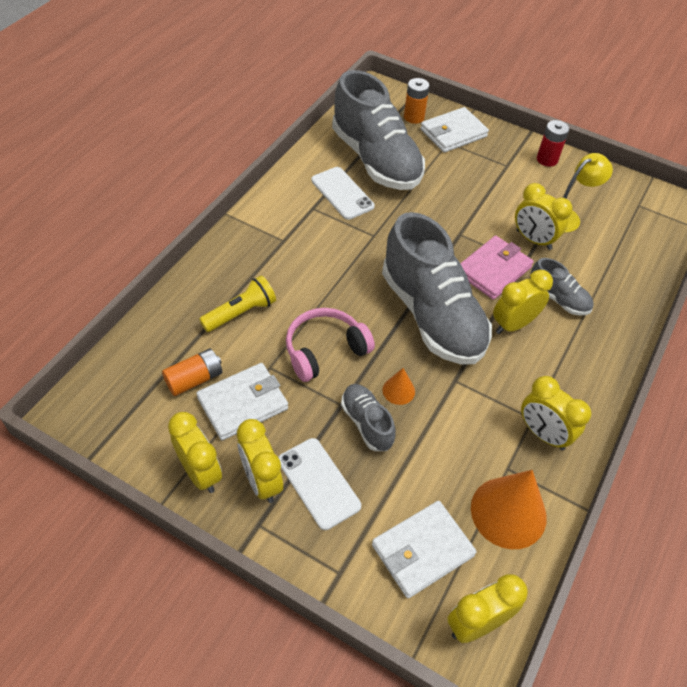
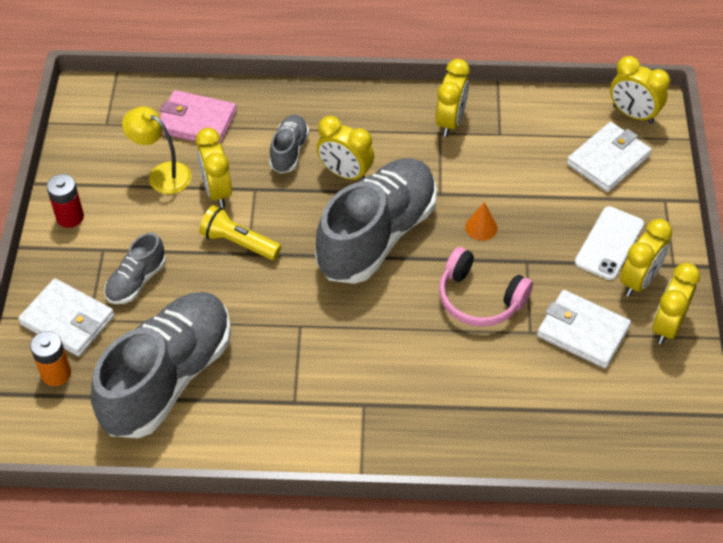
camera: 115 degrees left, 0 degrees up
orange battery [162,349,222,396] -> none
yellow flashlight [199,276,276,332] -> yellow flashlight moved to [199,205,281,260]
white phone [311,167,375,220] -> none
grey shoe [341,384,396,451] -> grey shoe moved to [104,233,166,304]
white wallet [372,501,477,598] -> white wallet turned 75 degrees counterclockwise [567,122,652,192]
pink wallet [460,236,534,300] -> pink wallet moved to [160,90,237,144]
orange cone [471,470,547,549] -> none
yellow clock [515,183,573,250] -> yellow clock turned 150 degrees clockwise [196,128,232,208]

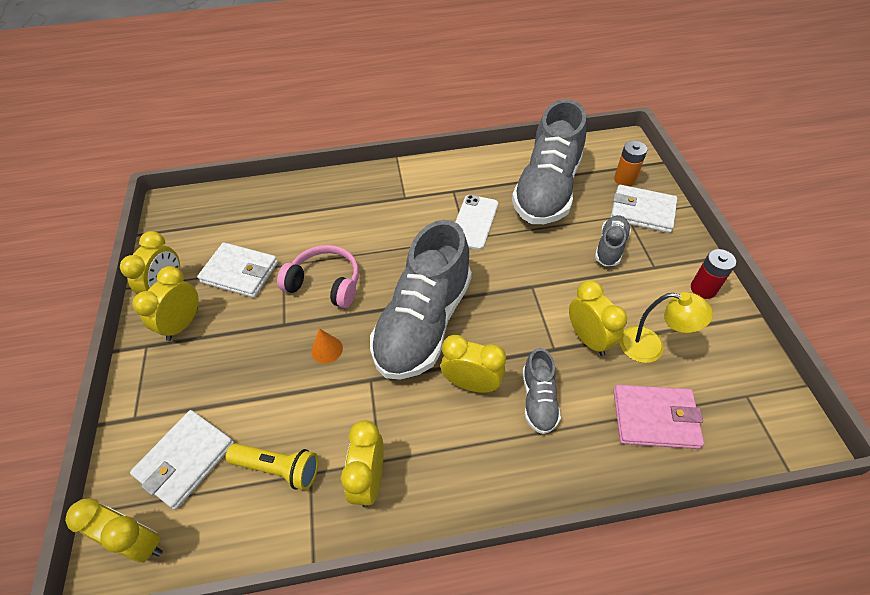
camera: 170 degrees right, 0 degrees up
yellow flashlight [199,205,281,260] -> yellow flashlight moved to [226,443,319,490]
white phone [575,206,644,280] -> white phone moved to [455,195,498,250]

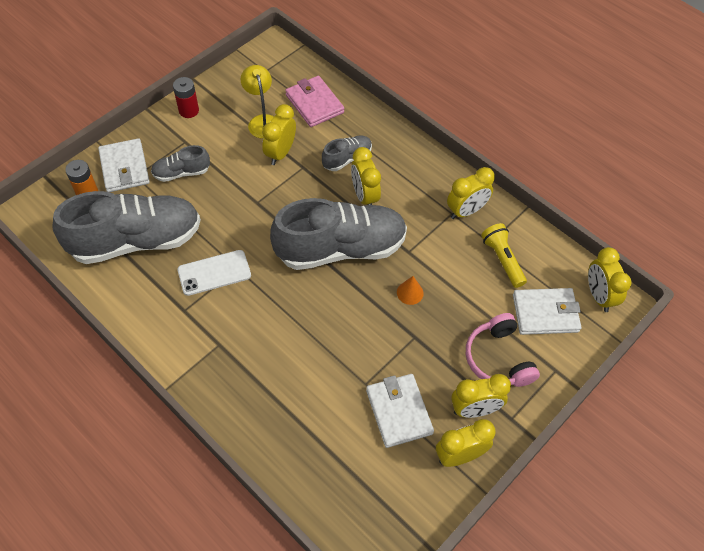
camera: 130 degrees left, 5 degrees up
pink headphones [277,245,359,308] -> pink headphones moved to [466,313,540,387]

